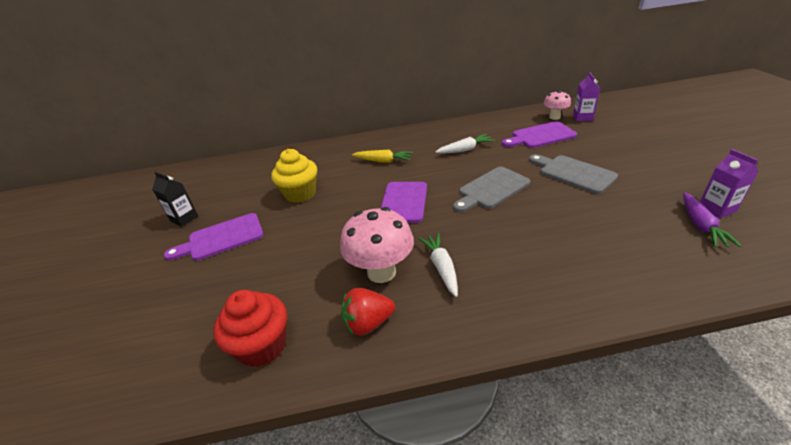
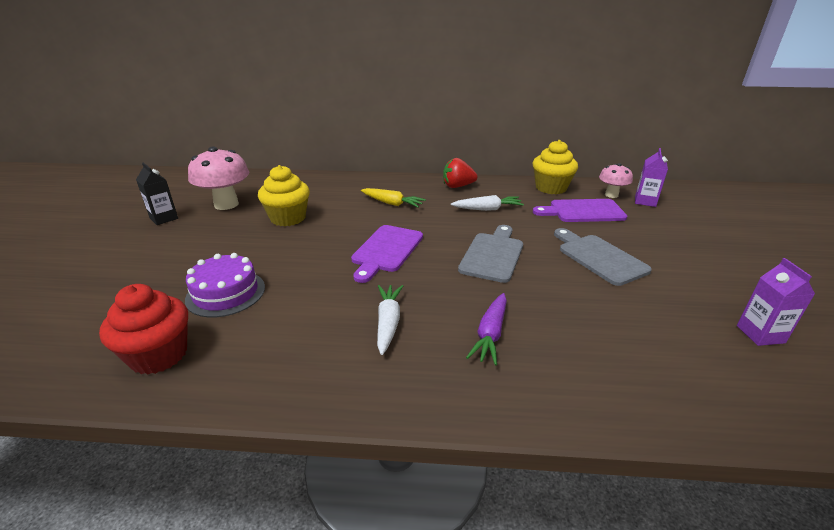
camera: 10 degrees right, 5 degrees down
purple cutting board [164,213,264,261] -> none
pink mushroom [340,207,414,283] -> pink mushroom moved to [188,146,249,210]
red strawberry [341,288,395,336] -> red strawberry moved to [443,158,478,188]
grey cutting board [453,167,530,212] -> grey cutting board turned 135 degrees clockwise [458,225,523,283]
purple carrot [683,192,741,247] -> purple carrot moved to [466,293,507,366]
none -> purple cake [185,253,265,317]
none -> yellow cupcake [533,140,578,194]

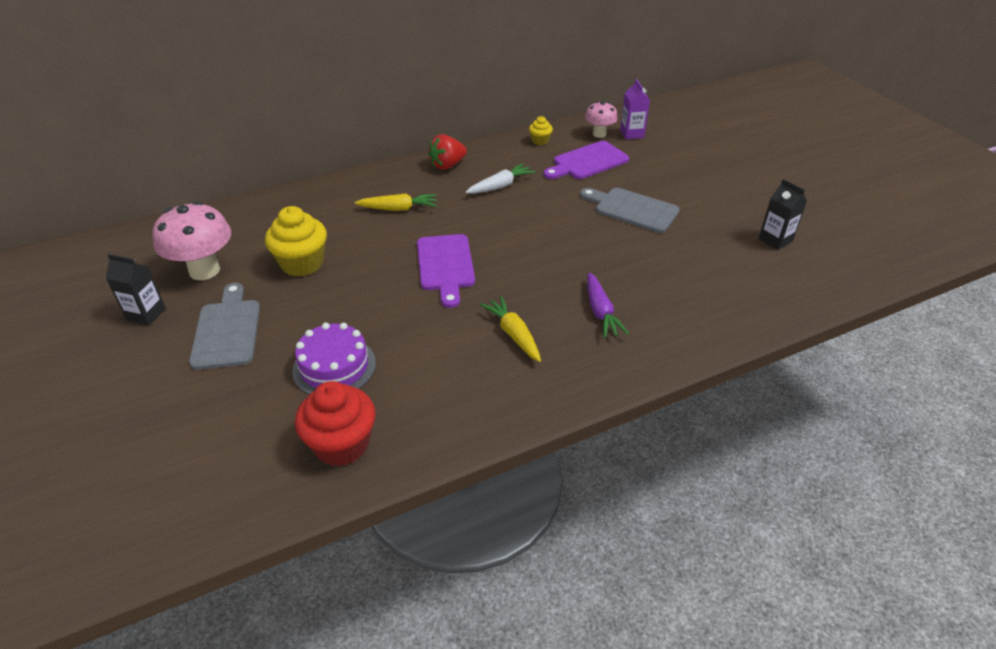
camera: 30 degrees left, 10 degrees up
white carrot [377,285,403,355] -> yellow carrot [480,296,541,362]
grey cutting board [458,225,523,283] -> grey cutting board moved to [189,283,260,370]
yellow cupcake [533,140,578,194] -> yellow cupcake [529,116,553,145], size x0.50
purple carton [737,258,815,346] -> black carton [758,179,807,250]

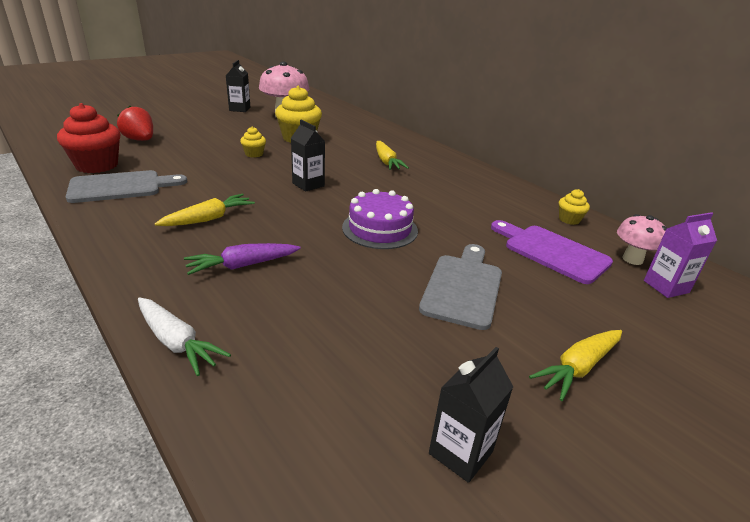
camera: 75 degrees right, 10 degrees down
grey cutting board [189,283,260,370] -> grey cutting board moved to [66,170,187,203]
purple cake [292,323,376,395] -> purple cake moved to [342,189,418,249]
purple cutting board [417,234,475,308] -> black carton [291,120,325,192]
red strawberry [428,134,467,170] -> red strawberry moved to [117,106,153,141]
white carrot [466,163,535,194] -> white carrot moved to [138,297,231,376]
none -> yellow cupcake [240,127,266,157]
none -> yellow carrot [529,330,622,401]

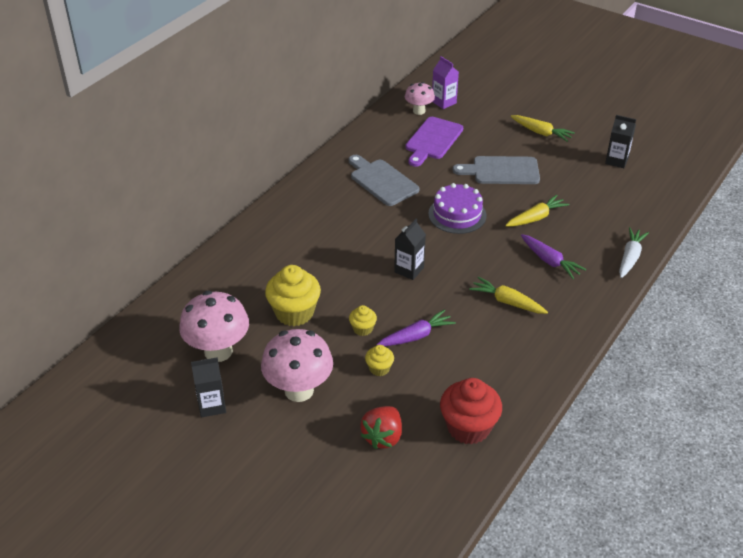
camera: 105 degrees left, 10 degrees up
grey cutting board [66,170,187,203] -> grey cutting board moved to [349,155,420,206]
yellow carrot [376,141,409,170] -> yellow carrot moved to [505,195,569,227]
yellow cupcake [559,189,590,225] -> yellow cupcake moved to [365,345,394,376]
none -> pink mushroom [261,329,333,402]
none -> purple carrot [377,309,456,346]

